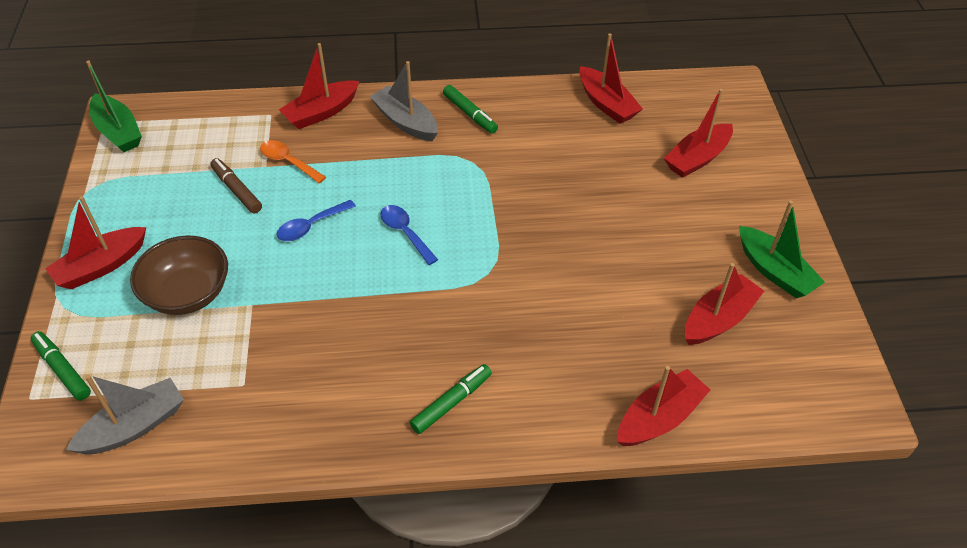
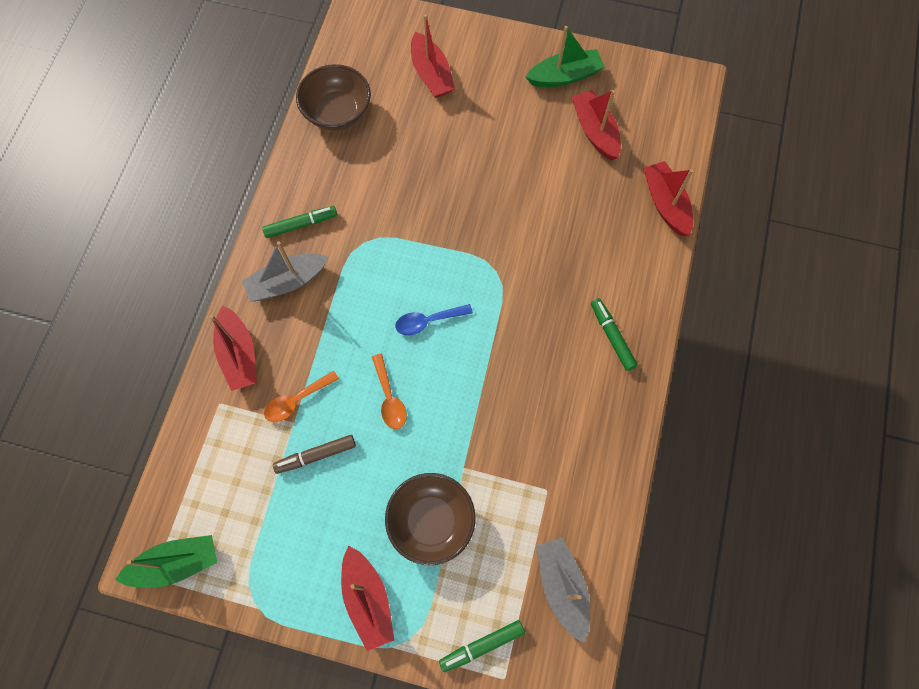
camera: 70 degrees left, 20 degrees up
blue spoon [277,200,356,241] -> orange spoon [372,354,407,429]
red boat [579,33,643,124] -> brown bowl [296,64,371,131]

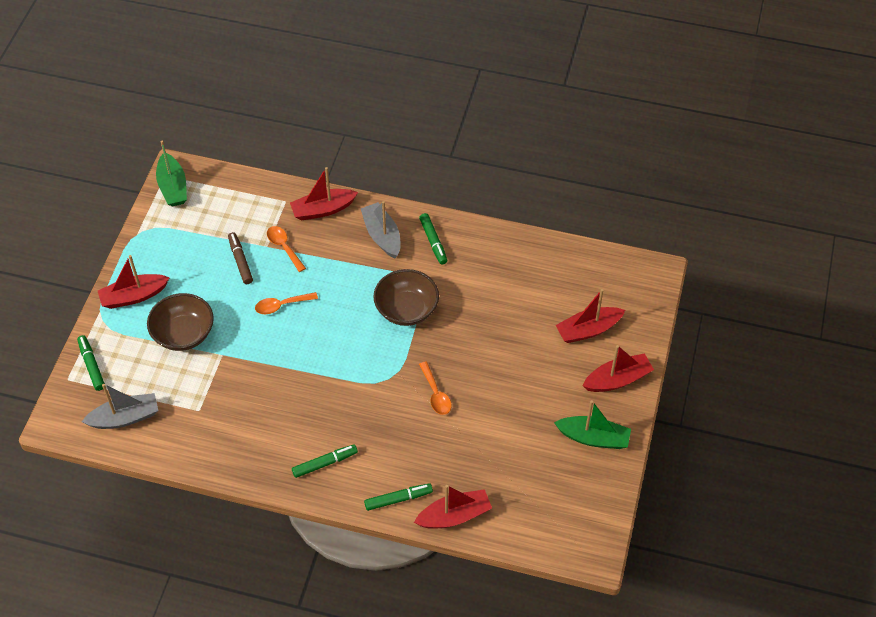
camera: 90 degrees right, 15 degrees down
brown bowl [296,64,371,131] -> brown bowl moved to [373,269,439,326]
blue spoon [395,304,473,335] -> none
green boat [526,26,605,87] -> green boat turned 60 degrees counterclockwise [554,400,631,449]
red boat [572,90,621,160] -> red boat moved to [583,345,654,392]
none -> green marker [364,483,433,511]
none -> orange spoon [419,361,452,415]

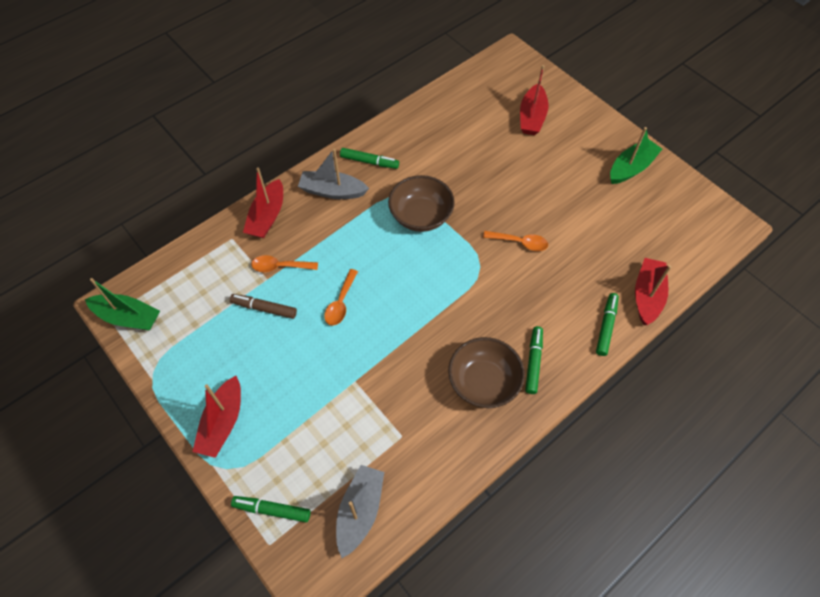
camera: 55 degrees left, 5 degrees up
brown bowl [147,293,214,351] -> brown bowl moved to [448,337,525,408]
red boat [583,345,654,392] -> none

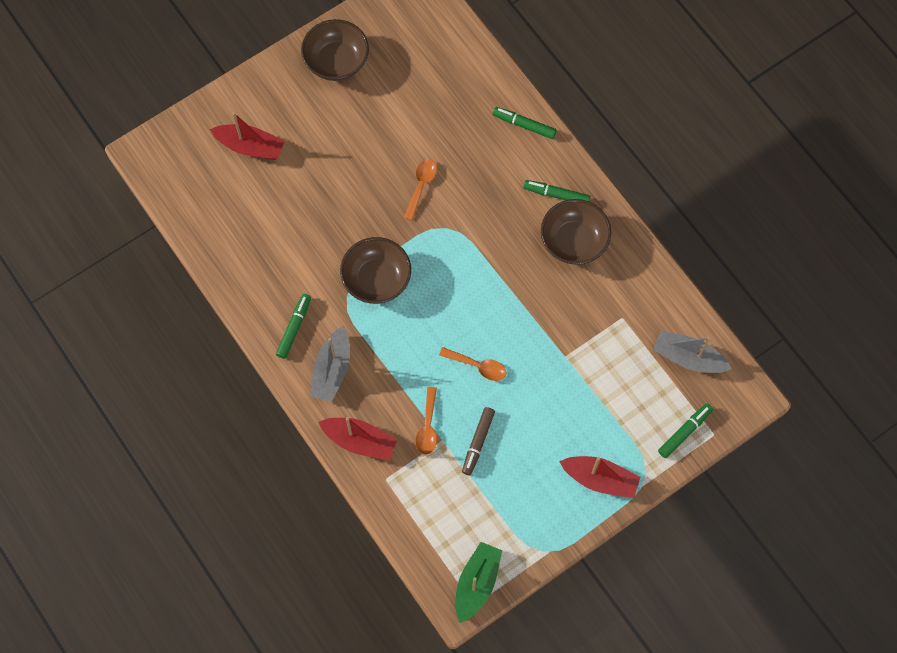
camera: 85 degrees left, 10 degrees up
green marker [231,496,311,522] -> green marker turned 150 degrees counterclockwise [658,404,713,458]
green boat [610,127,662,184] -> brown bowl [301,19,369,81]
red boat [635,258,672,325] -> none

